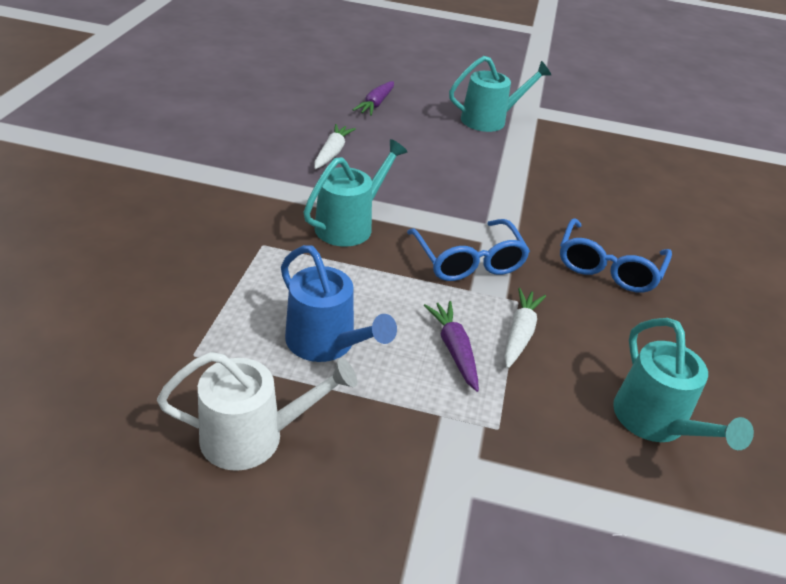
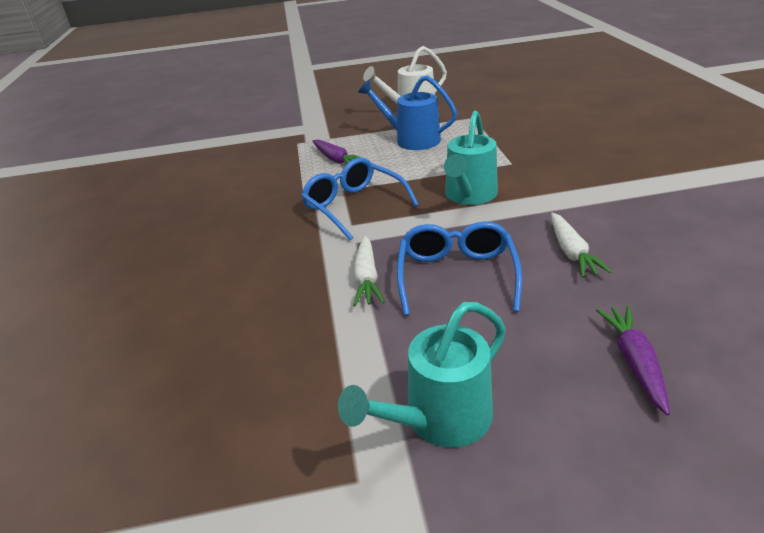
camera: 165 degrees right, 5 degrees down
white carrot [504,288,546,368] -> white carrot moved to [353,236,385,306]
blue glasses [560,218,672,293] -> blue glasses moved to [397,221,522,315]
turquoise watering can [613,318,754,450] -> none

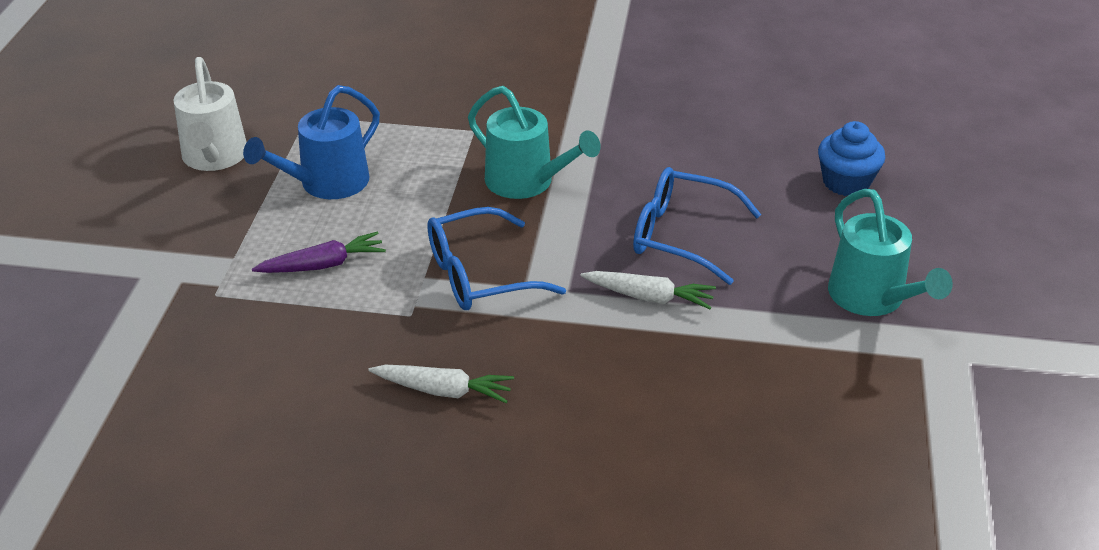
camera: 75 degrees left, 5 degrees up
white carrot [551,212,612,278] -> white carrot moved to [368,365,514,403]
purple carrot [596,306,670,416] -> blue cupcake [818,121,885,196]

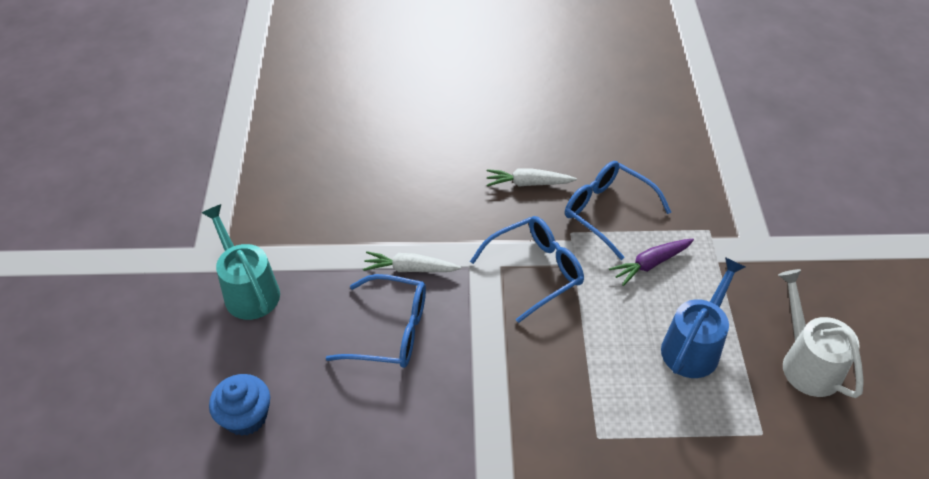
camera: 170 degrees right, 10 degrees up
turquoise watering can [468,86,601,199] -> none
none -> blue glasses [565,161,671,260]

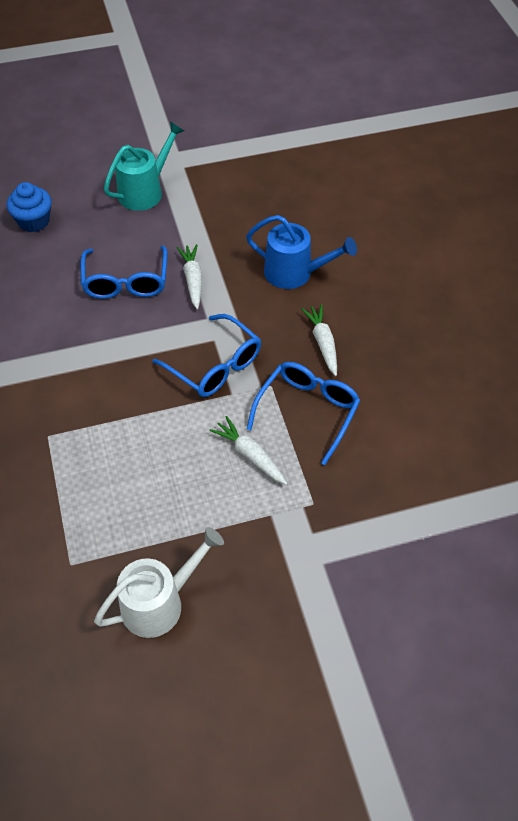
camera: 75 degrees right, 5 degrees up
purple carrot [609,239,694,286] -> white carrot [209,416,288,485]
blue watering can [661,257,745,378] -> blue watering can moved to [246,215,357,289]

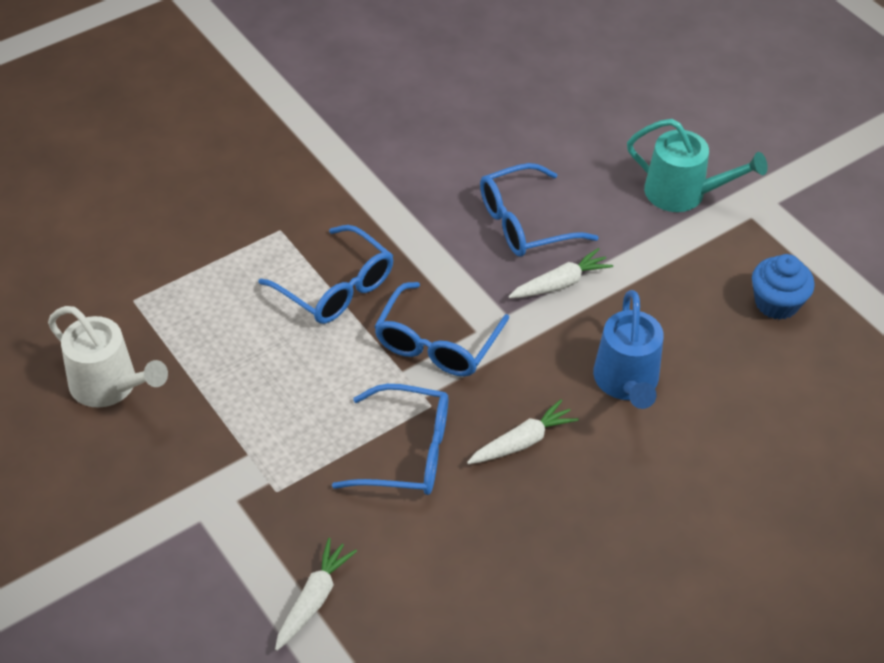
camera: 70 degrees right, 5 degrees down
blue cupcake [6,182,52,232] -> blue cupcake moved to [752,254,815,320]
white carrot [209,416,288,485] -> white carrot moved to [275,538,357,651]
none -> blue glasses [258,225,394,324]

